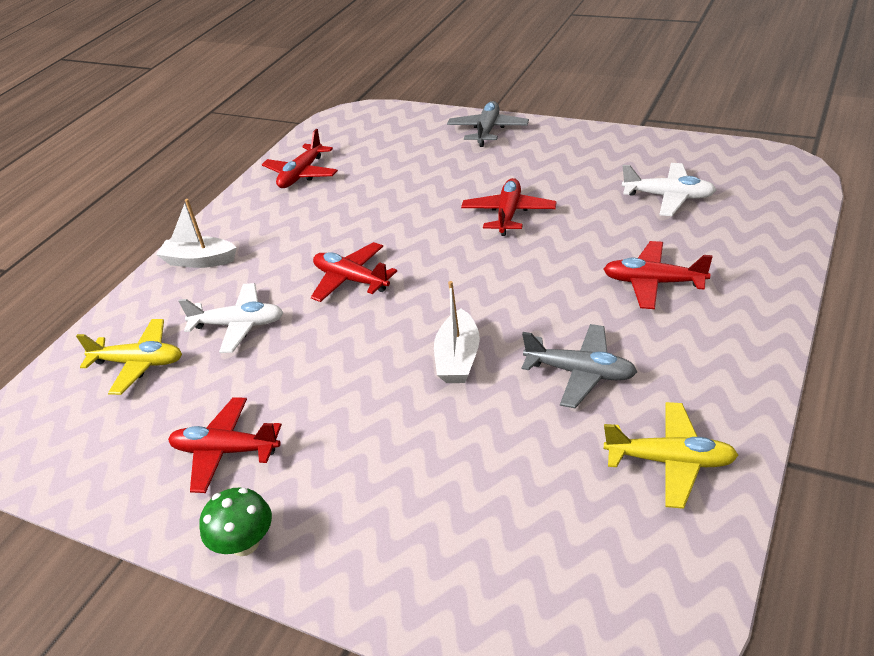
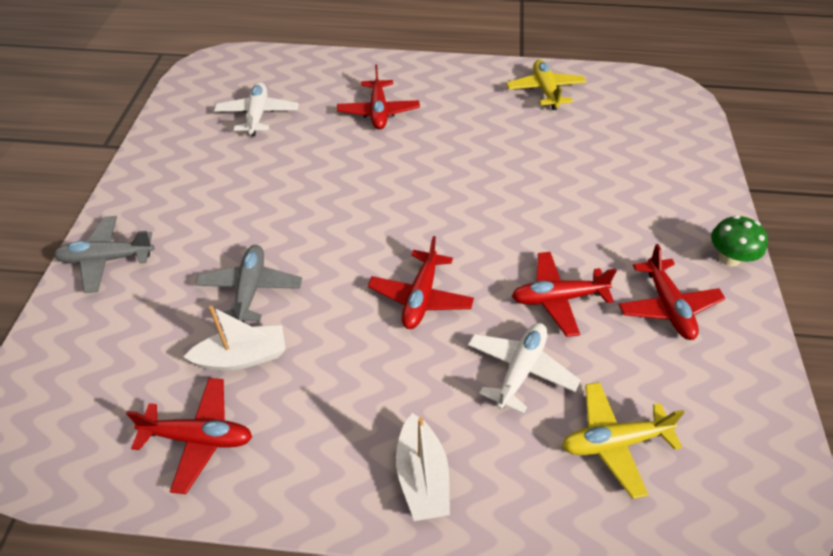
camera: 115 degrees left, 10 degrees up
yellow plane [76,319,182,395] -> yellow plane turned 90 degrees counterclockwise [562,382,685,499]
white plane [179,283,283,353] -> white plane turned 45 degrees clockwise [468,323,581,414]
white boat [434,281,480,383] -> white boat moved to [183,306,286,371]
red plane [461,178,557,236] -> red plane moved to [512,252,617,337]
grey plane [522,324,637,408] -> grey plane moved to [195,245,302,323]

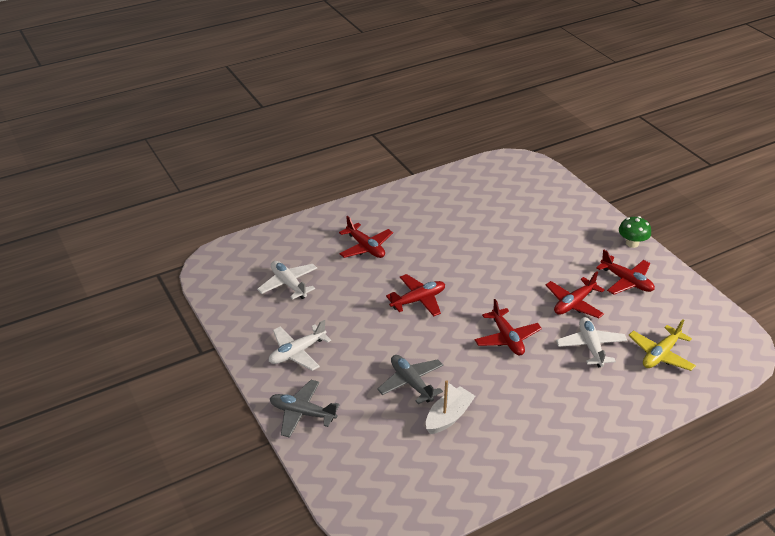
camera: 35 degrees left, 10 degrees down
grey plane [54,216,154,293] -> grey plane turned 60 degrees clockwise [270,380,340,438]
red plane [126,378,252,494] -> red plane moved to [386,274,445,316]
white boat [396,413,450,521] -> none
yellow plane [507,59,586,110] -> none
none -> white plane [269,320,331,371]

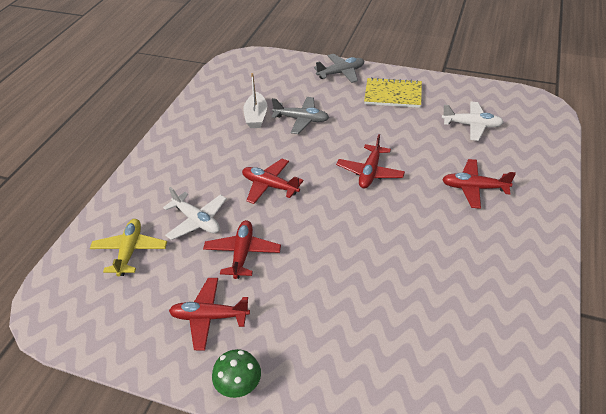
camera: 140 degrees right, 5 degrees up
white plane [269,320,331,371] -> yellow notebook [364,77,422,108]

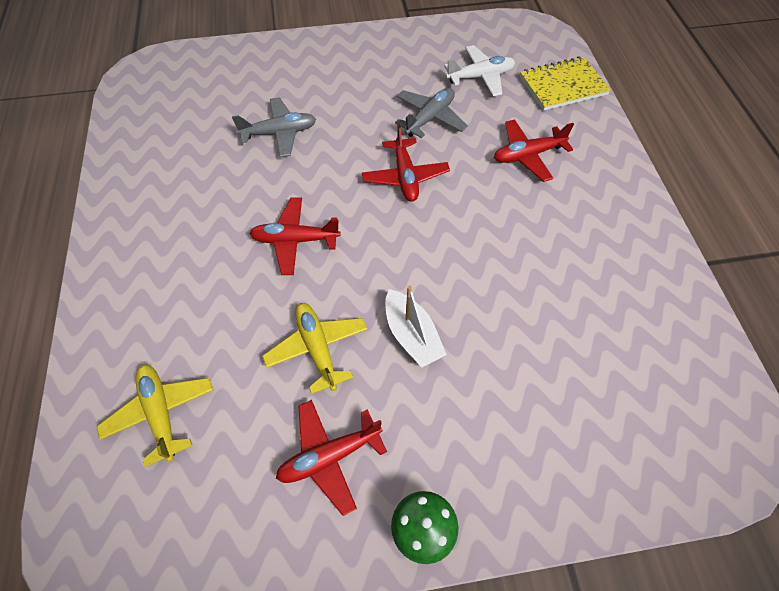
camera: 30 degrees left, 15 degrees up
white plane [163,187,227,240] -> none
red plane [203,220,281,279] -> yellow plane [262,303,368,394]
white boat [243,73,267,128] -> white boat moved to [385,285,447,368]
grey plane [314,54,364,83] -> grey plane moved to [395,88,468,138]
yellow notebook [364,77,422,108] -> yellow notebook moved to [520,56,611,111]

